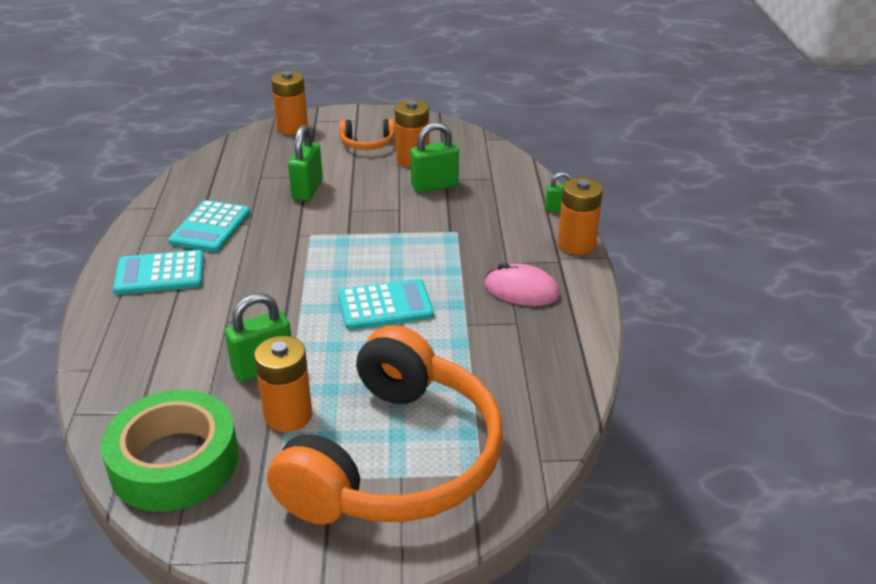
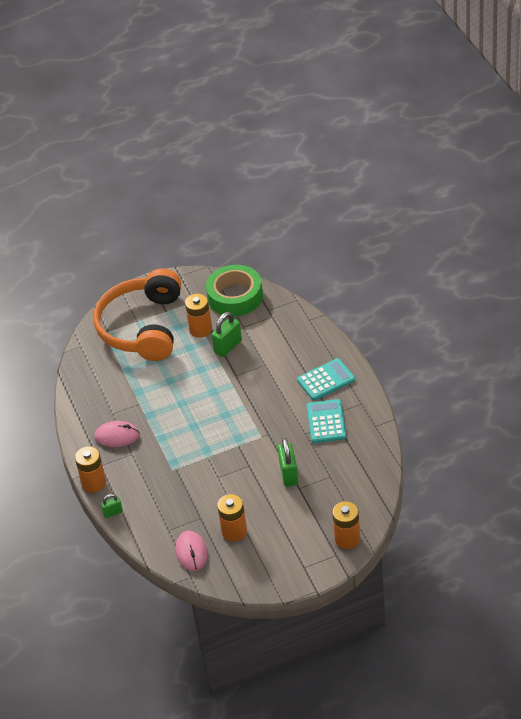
camera: 165 degrees right, 10 degrees up
turquoise calculator [338,279,434,330] -> none
orange headphones [339,119,395,150] -> none
green padlock [410,122,459,193] -> none
none -> pink mouse [175,531,208,571]

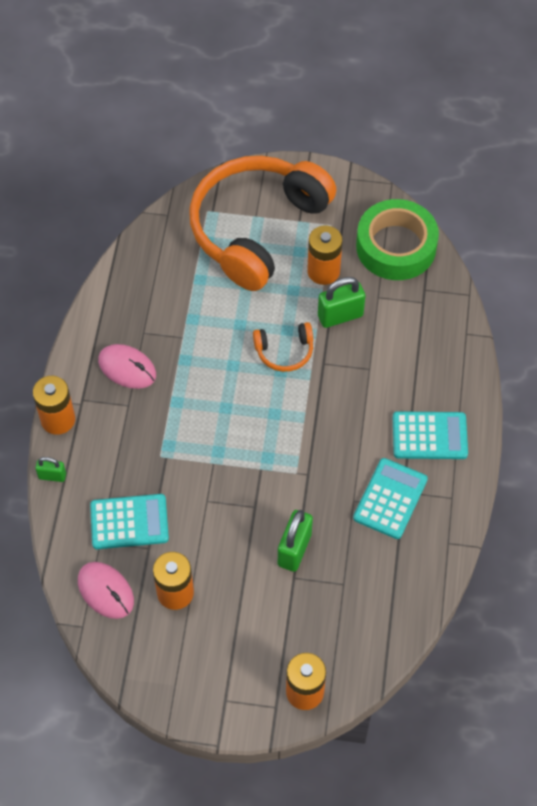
camera: 25 degrees right, 15 degrees up
pink mouse [175,531,208,571] -> pink mouse turned 60 degrees counterclockwise [78,562,134,619]
none -> turquoise calculator [90,494,169,549]
none -> orange headphones [253,322,313,372]

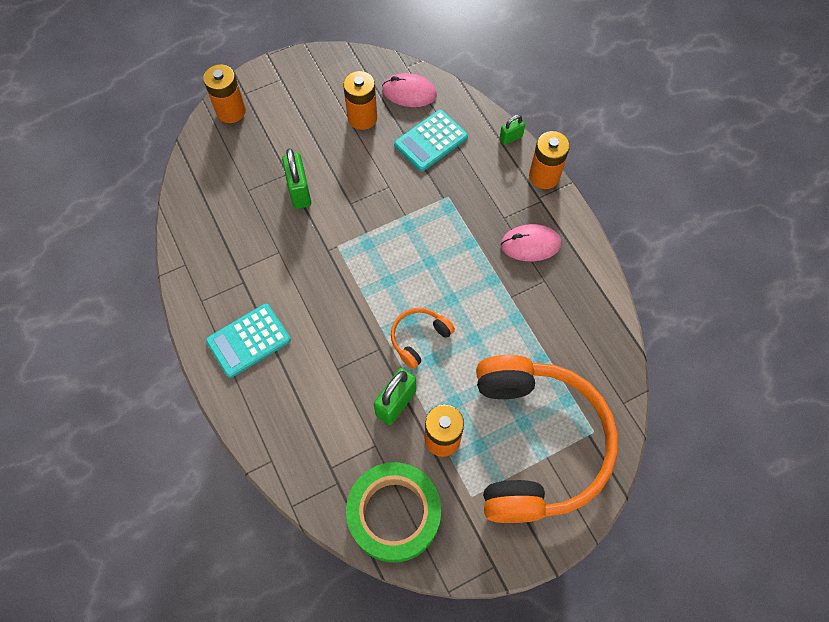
camera: 145 degrees right, 5 degrees up
turquoise calculator [353,458,428,539] -> none

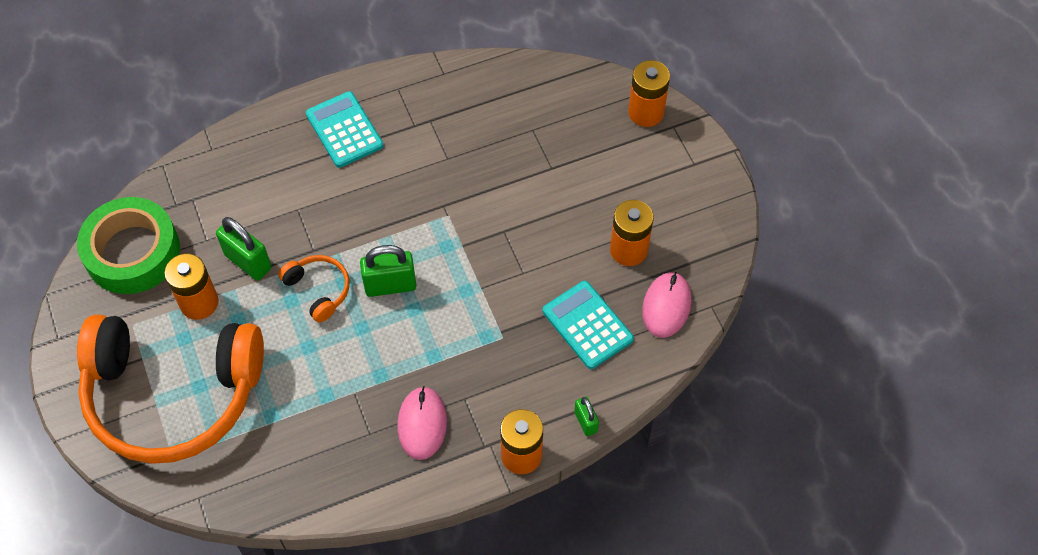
camera: 95 degrees right, 5 degrees down
green padlock [282,148,311,209] -> green padlock moved to [360,245,416,297]

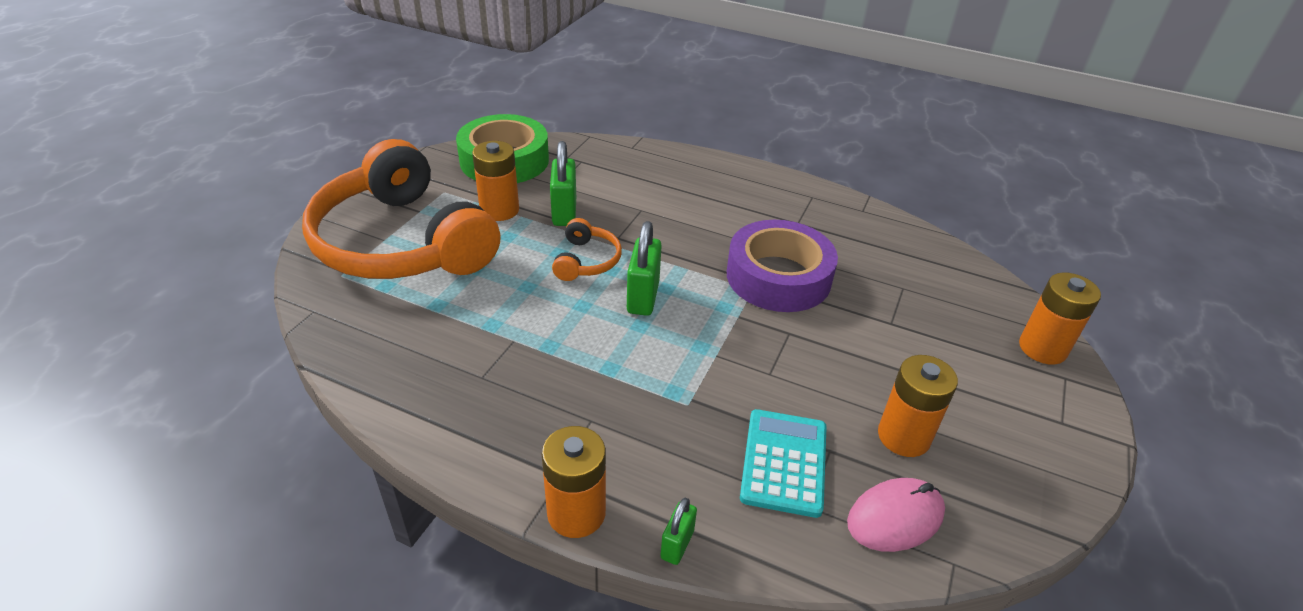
camera: 45 degrees right, 20 degrees down
turquoise calculator [306,91,384,168] -> none
green padlock [360,245,416,297] -> green padlock turned 60 degrees clockwise [627,221,662,316]
pink mouse [397,386,447,460] -> none
none -> purple tape [727,220,838,312]

